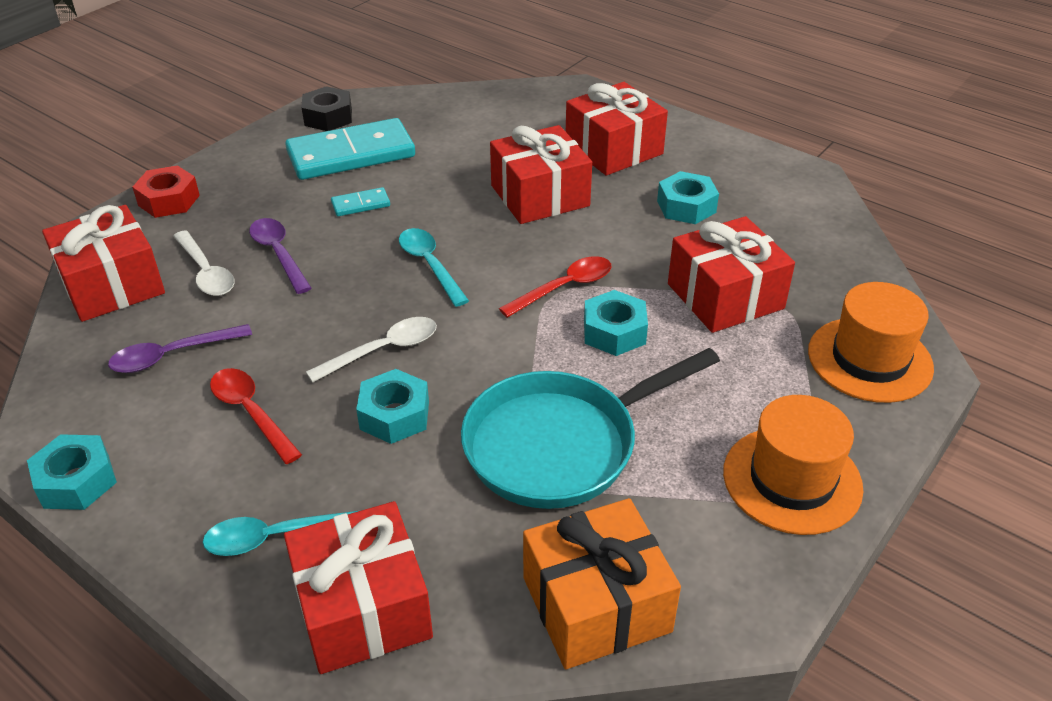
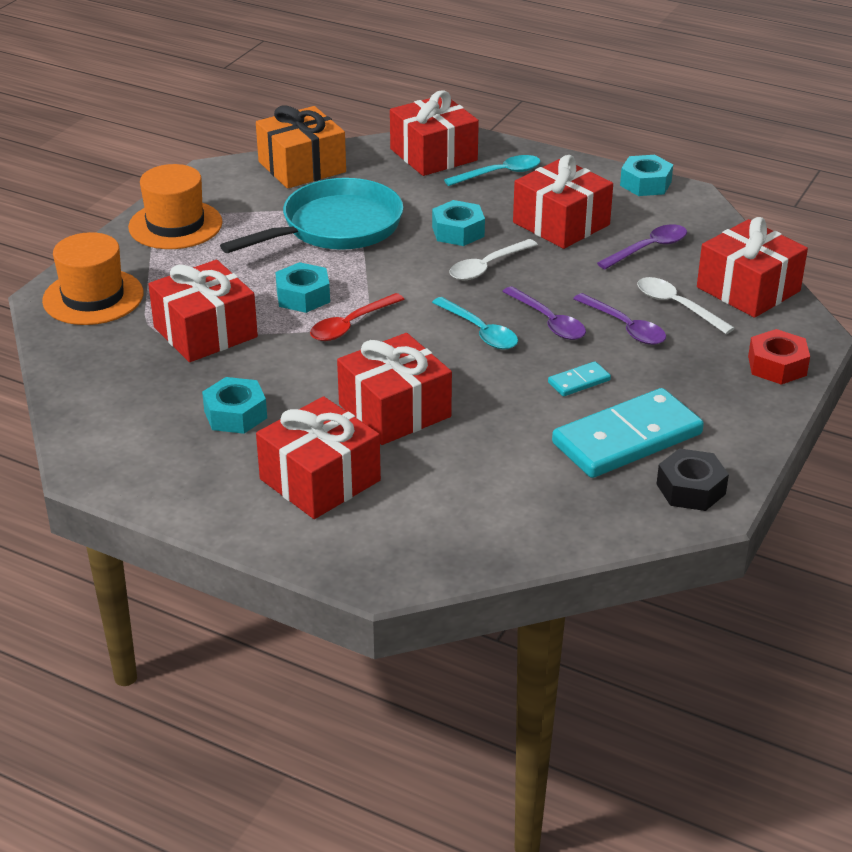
camera: 170 degrees right, 5 degrees down
red spoon [210,368,302,464] -> red gift [513,155,613,249]
none -> purple spoon [502,286,586,340]

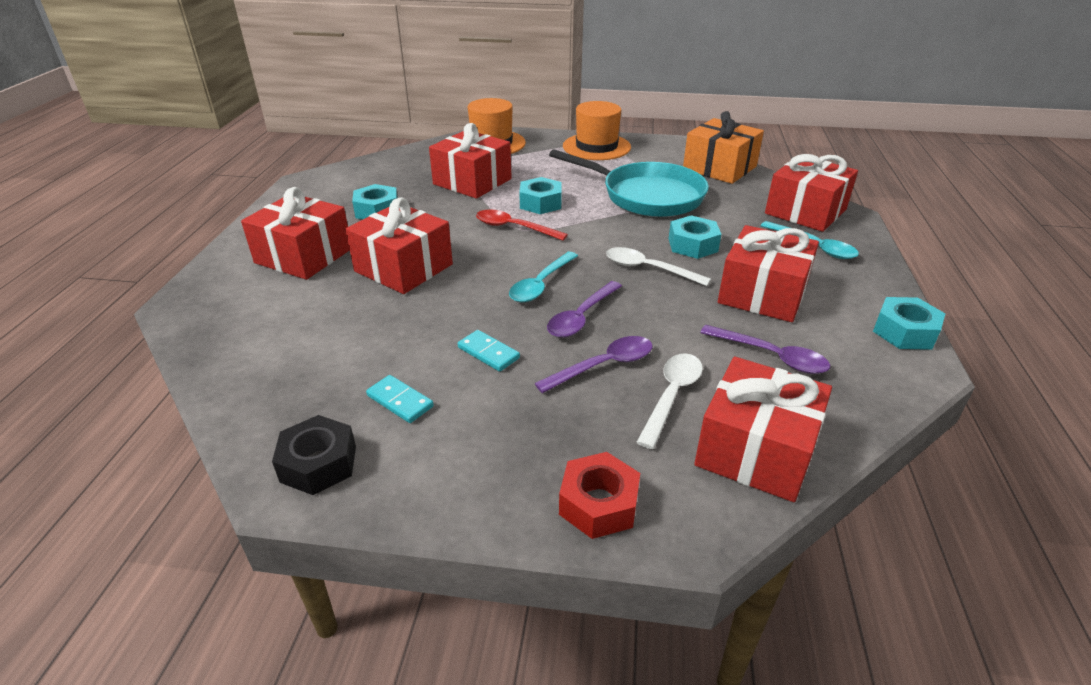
camera: 70 degrees right, 0 degrees up
turquoise domino [552,388,704,478] -> turquoise domino [366,375,434,423], size x0.43
purple spoon [573,293,666,345] -> purple spoon turned 150 degrees counterclockwise [534,336,653,393]

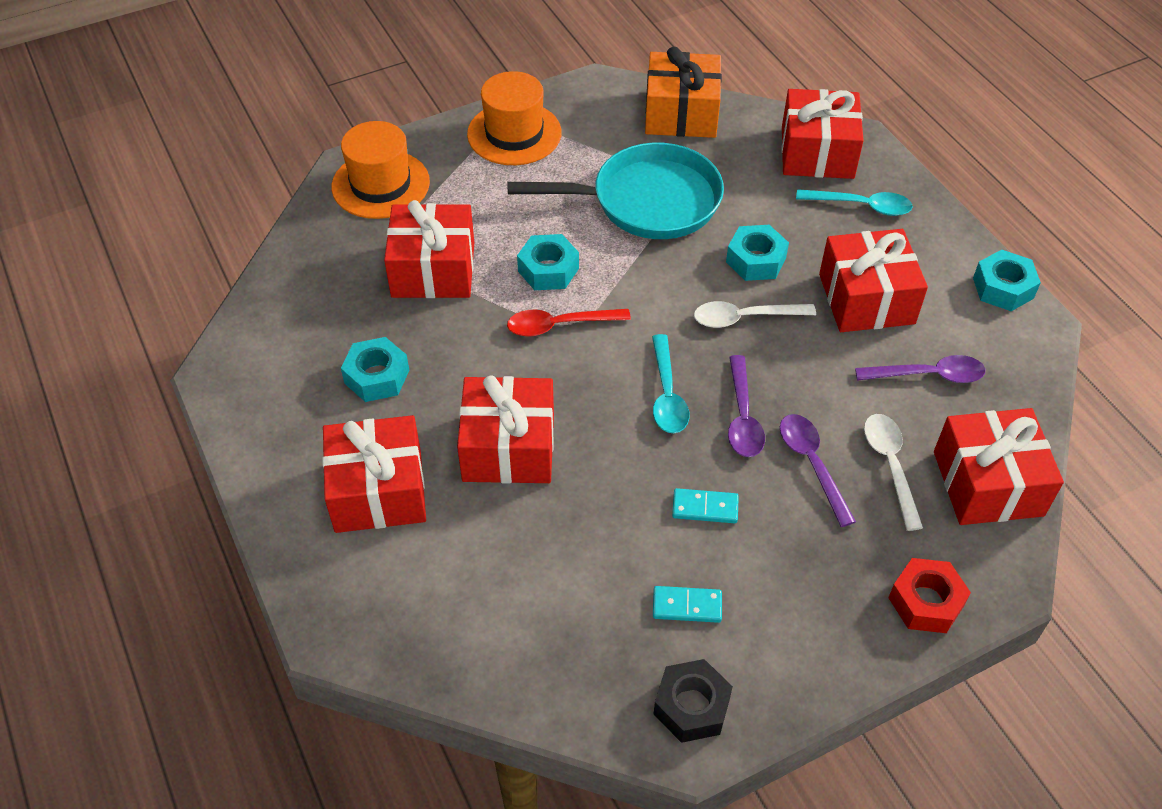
camera: 35 degrees left, 15 degrees up
purple spoon [534,336,653,393] -> purple spoon turned 45 degrees counterclockwise [780,414,856,527]

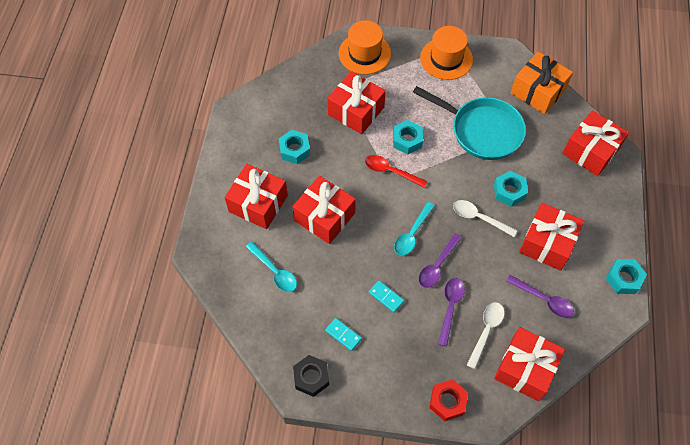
camera: 35 degrees right, 10 degrees up
turquoise spoon [796,189,913,216] -> turquoise spoon moved to [246,242,297,292]

